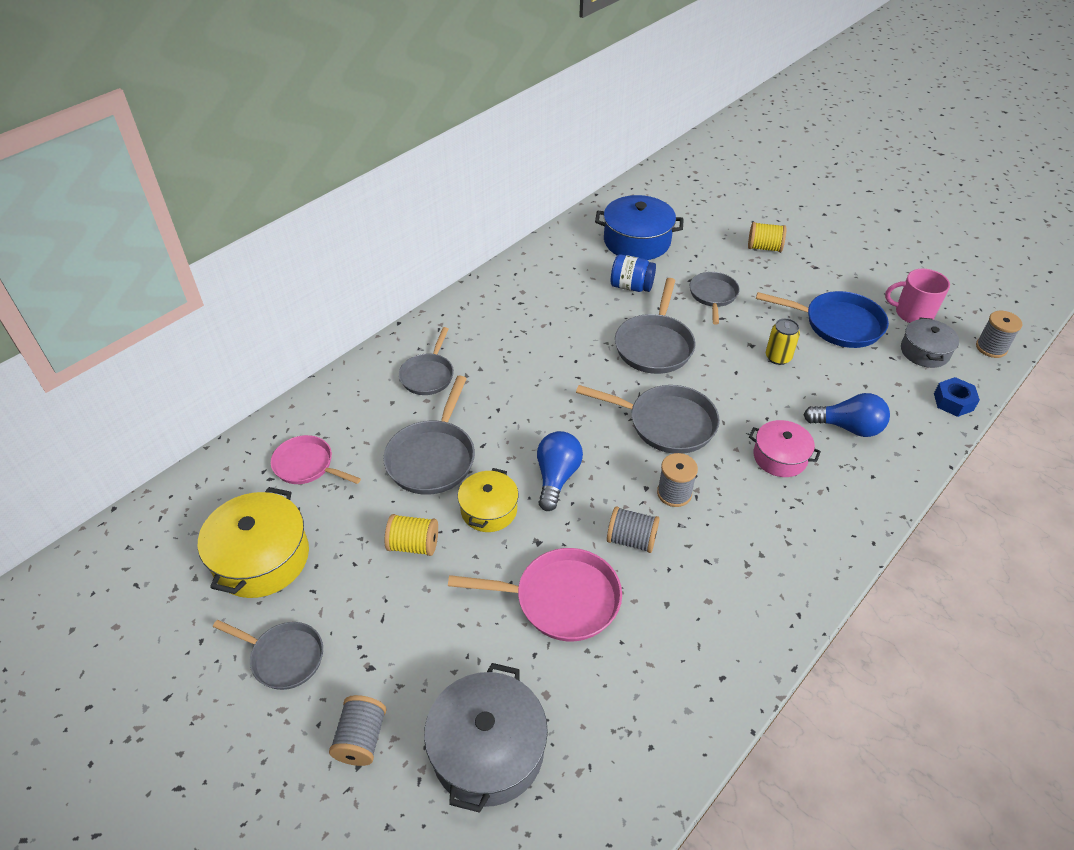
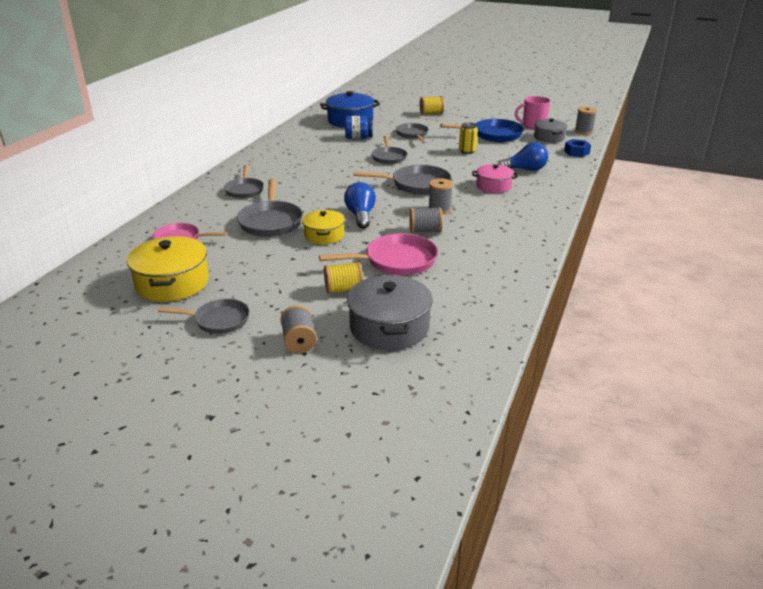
camera: 20 degrees left, 15 degrees down
yellow spool [385,514,438,556] -> yellow spool moved to [324,262,363,294]
grey pan [615,278,696,374] -> grey pan [372,136,407,164], size x0.66

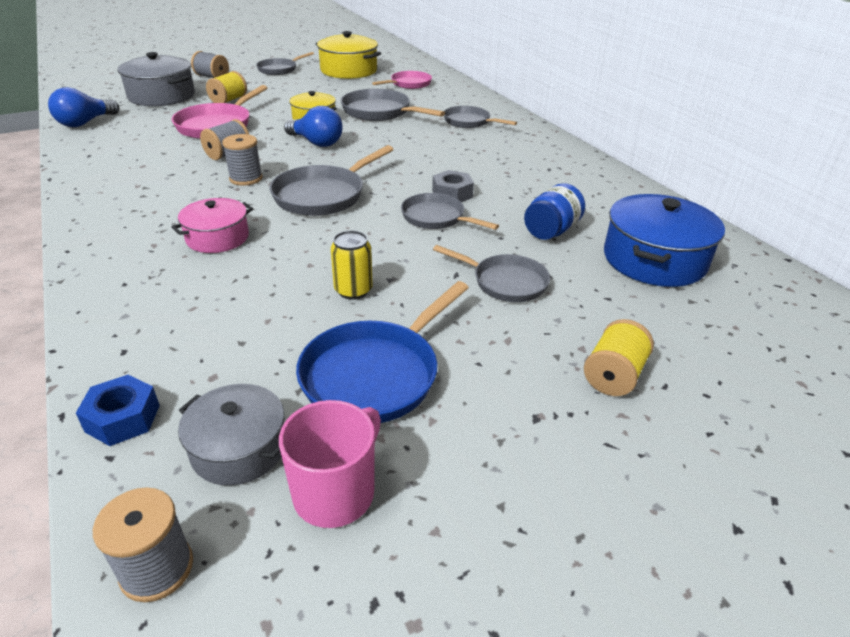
camera: 130 degrees right, 5 degrees up
blue light bulb [497,142,548,171] -> blue light bulb moved to [48,87,119,127]
none -> grey nut [432,170,474,202]

